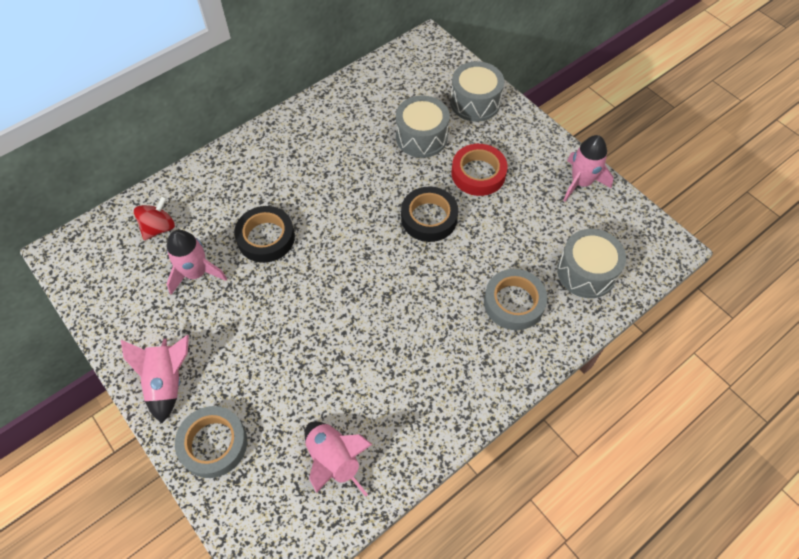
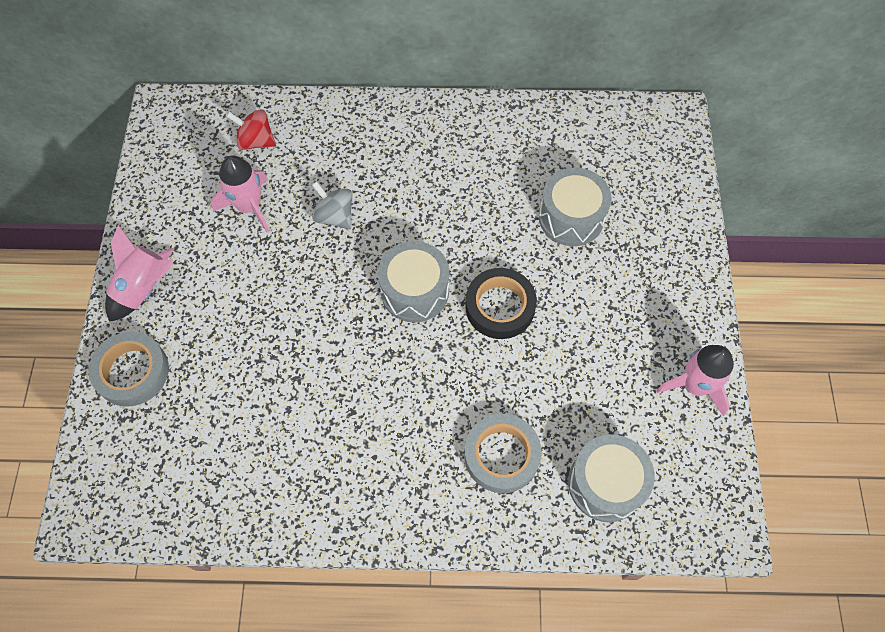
camera: 40 degrees right, 5 degrees up
red spinning top [134,196,175,240] -> red spinning top turned 150 degrees counterclockwise [227,109,276,150]
black tape [234,206,295,263] -> grey spinning top [312,182,352,229]
pink rocket [305,421,373,497] -> none
grey drum [450,61,504,122] -> grey drum moved to [378,241,449,323]
red tape [452,144,508,196] -> none

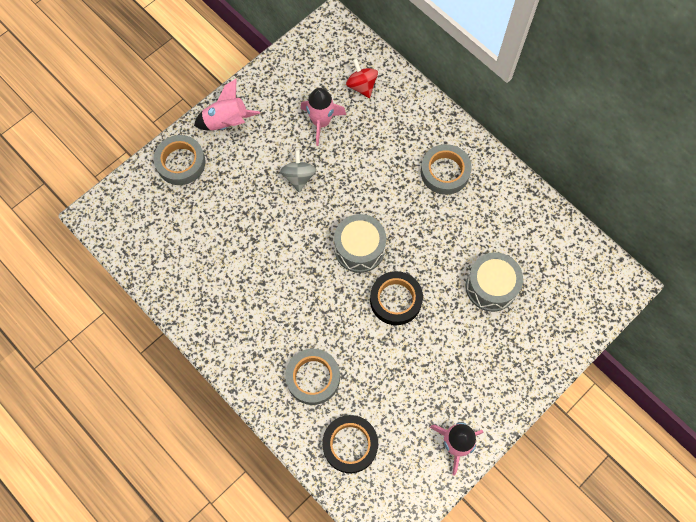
camera: 45 degrees right, 5 degrees up
grey spinning top [312,182,352,229] -> grey spinning top moved to [280,150,316,192]
grey drum [568,434,655,522] -> black tape [322,415,378,473]
none -> grey tape [421,144,472,195]

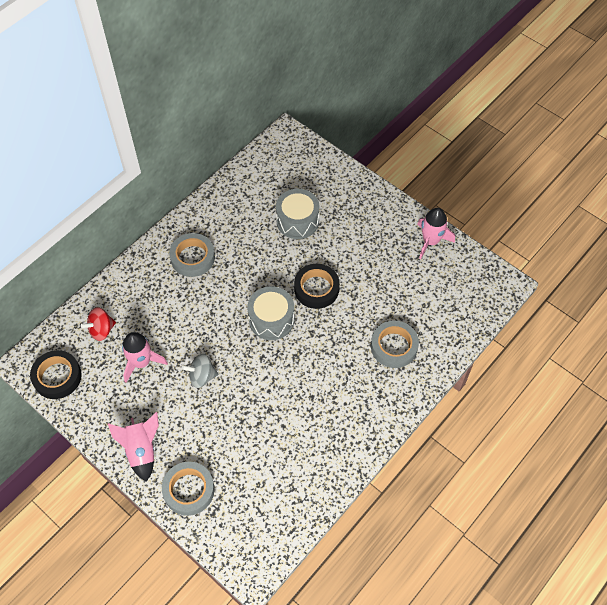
camera: 95 degrees left, 10 degrees down
black tape [322,415,378,473] -> black tape moved to [30,350,82,399]

